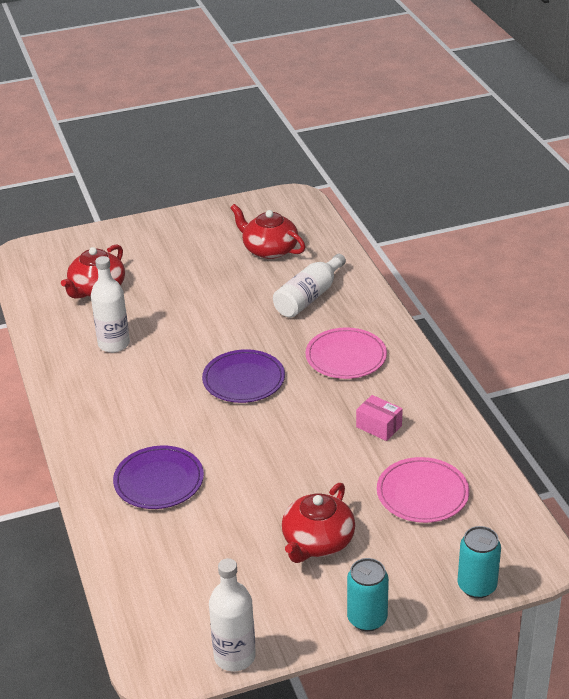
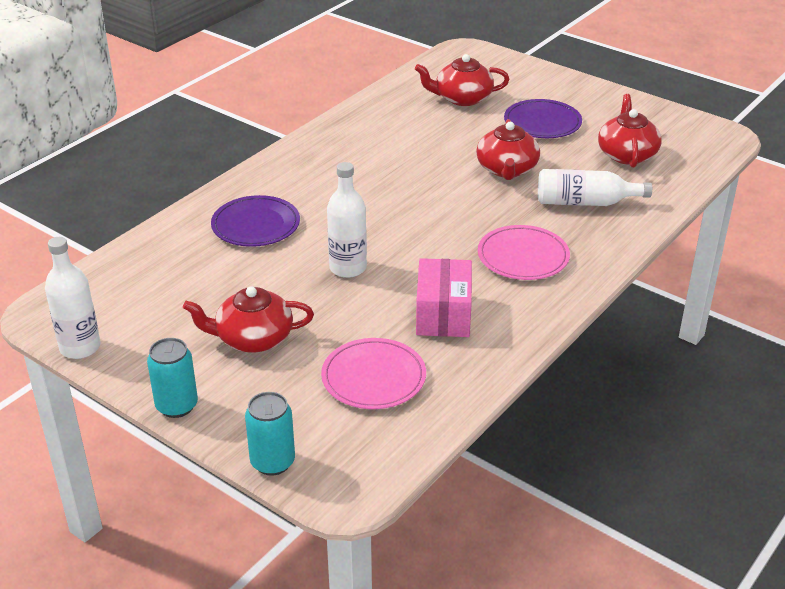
camera: 55 degrees right, 0 degrees up
white bottle [91,256,130,353] -> white bottle moved to [327,162,367,278]
purple plate [202,349,285,403] -> purple plate moved to [504,99,582,138]
pink box [356,395,403,441] -> pink box [416,258,472,337], size x1.65
none -> red teapot [476,119,540,180]

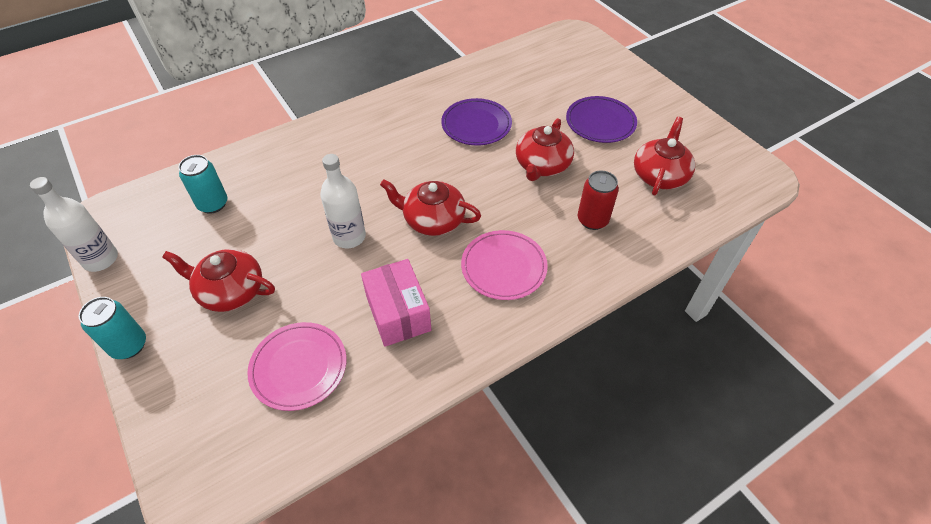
camera: 20 degrees right, 15 degrees up
purple plate [211,195,300,247] -> purple plate moved to [441,98,512,145]
turquoise can [245,392,295,476] -> turquoise can moved to [178,155,227,214]
red teapot [415,54,510,106] -> red teapot moved to [380,179,481,236]
pink box [416,258,472,337] -> pink box turned 45 degrees counterclockwise [361,259,431,347]
white bottle [538,169,652,206] -> red can [578,171,619,230]

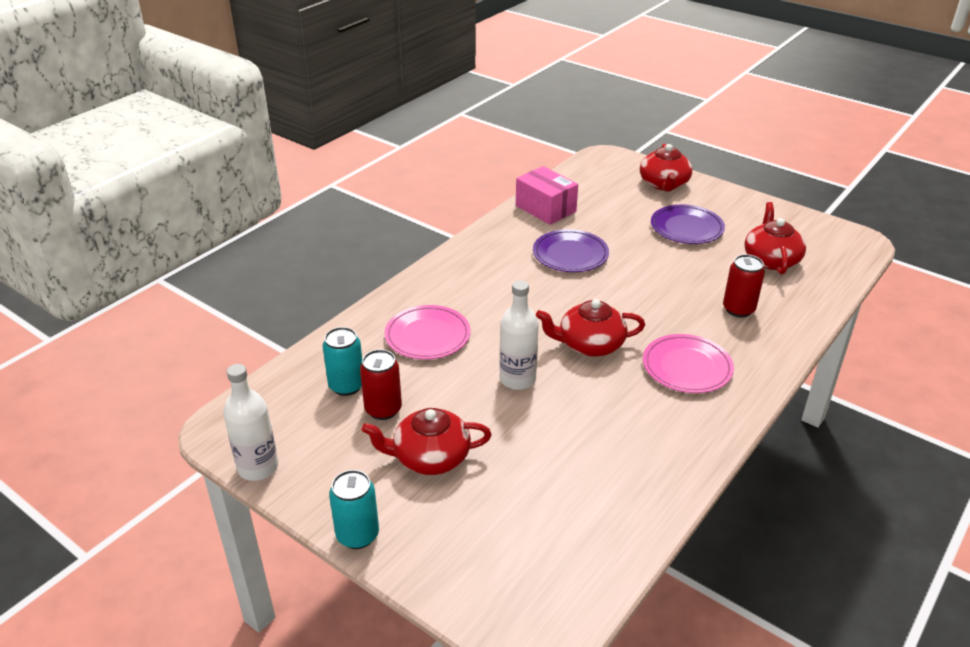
camera: 20 degrees left, 15 degrees down
pink plate [247,322,346,411] -> pink plate moved to [384,305,471,359]
pink box [361,259,431,347] -> pink box moved to [516,166,578,225]
red teapot [516,118,574,181] -> red teapot moved to [640,144,692,192]
none -> red can [360,349,402,420]

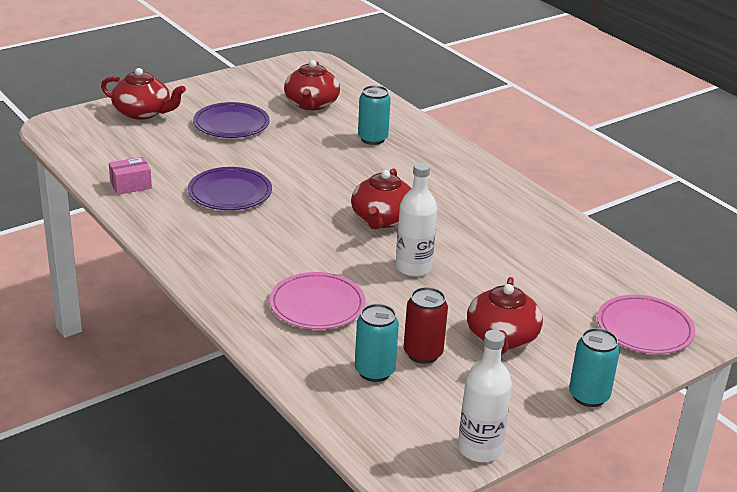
camera: 75 degrees left, 5 degrees down
pink box [516,166,578,225] -> pink box [109,157,152,195], size x0.60
pink plate [643,334,734,393] -> pink plate moved to [597,295,695,354]
red can [723,254,765,317] -> turquoise can [358,85,391,145]
red teapot [745,202,806,275] -> red teapot turned 105 degrees counterclockwise [284,60,340,110]

